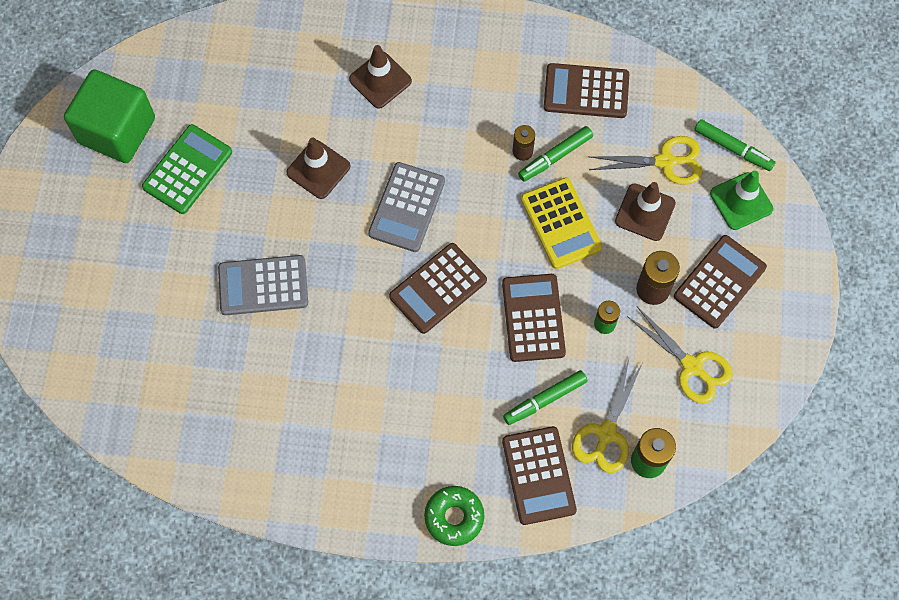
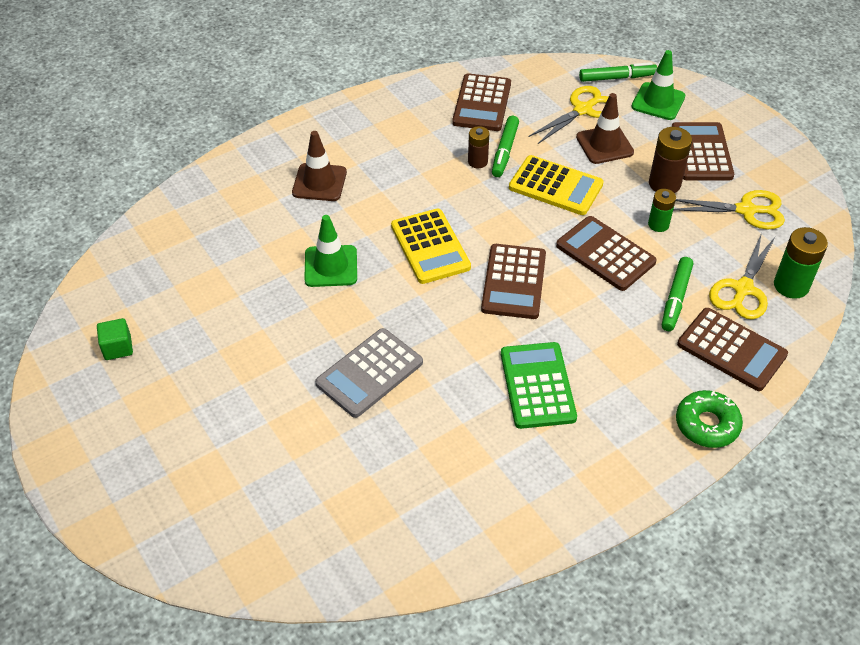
camera: 40 degrees left, 20 degrees down
green cube [64,69,155,163] -> green cube [97,318,133,360], size x0.41
green calculator [142,124,232,214] -> green calculator moved to [501,342,577,429]
brown traffic cone [286,138,350,199] -> green traffic cone [304,215,357,287]
grey calculator [368,162,445,252] -> yellow calculator [391,208,471,284]
brown calculator [544,63,629,118] -> brown calculator turned 45 degrees counterclockwise [452,73,511,131]
yellow scissors [572,360,643,473] -> yellow scissors turned 45 degrees clockwise [709,233,776,320]

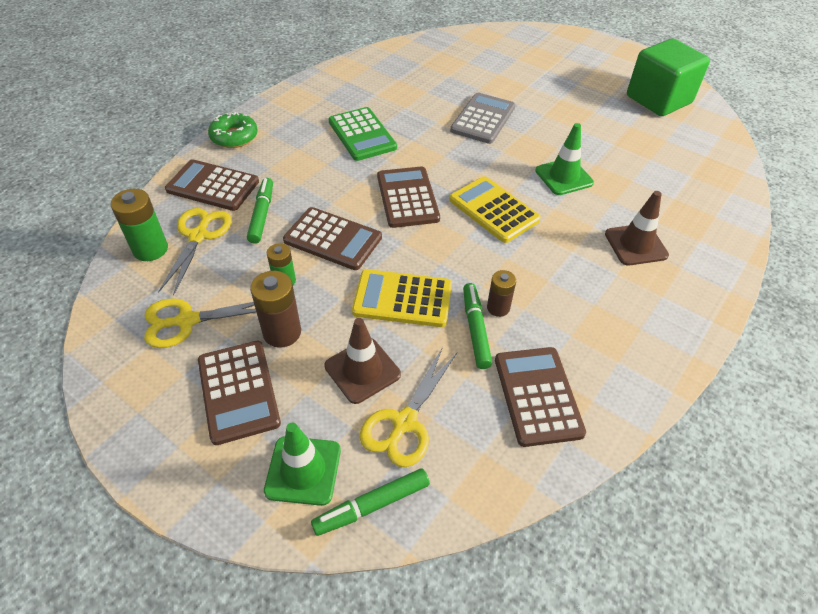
camera: 160 degrees right, 0 degrees up
green cube [97,318,133,360] -> green cube [627,38,710,116], size x2.43

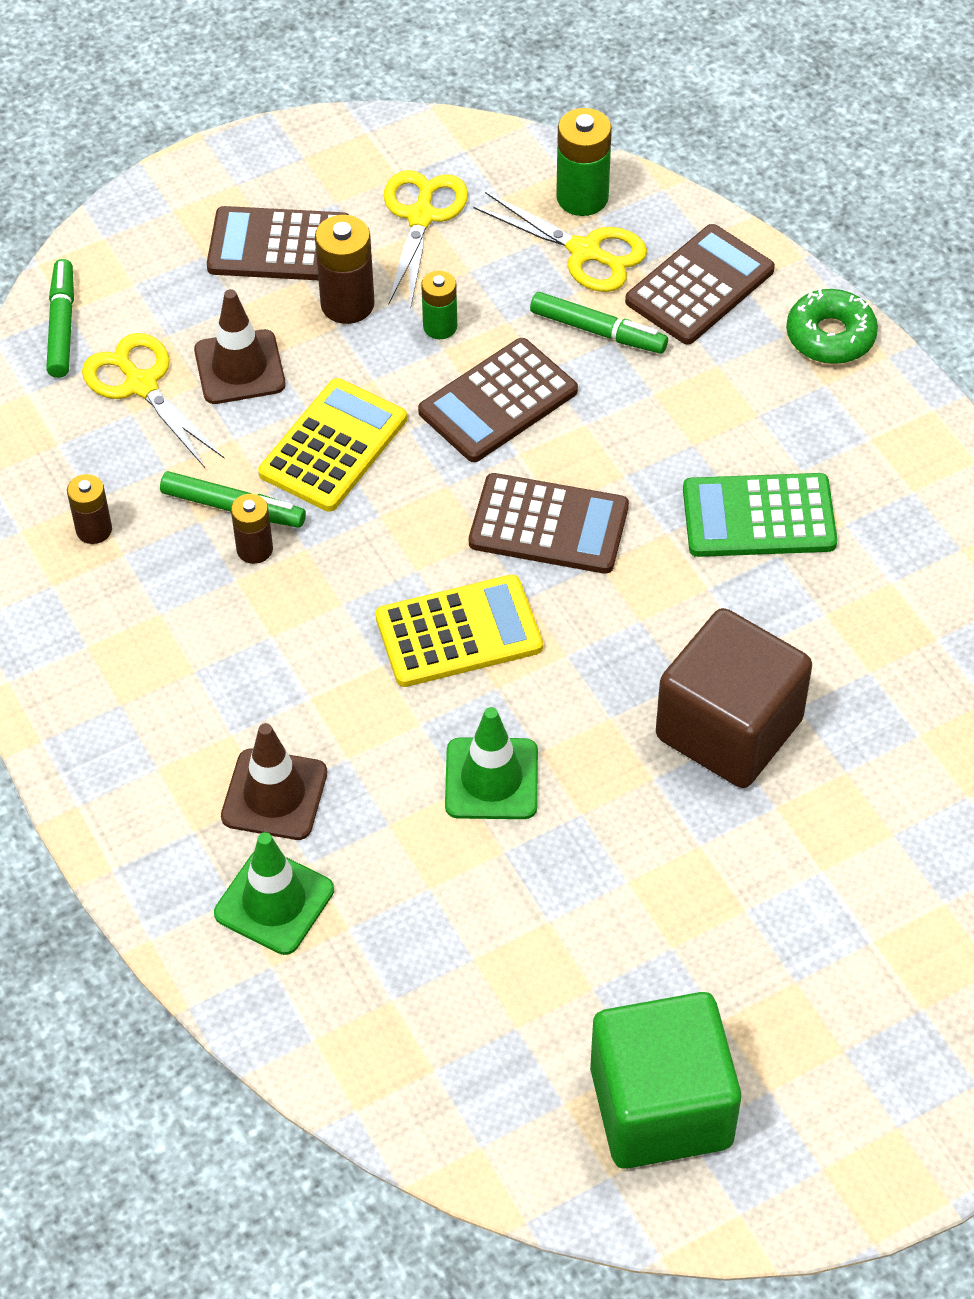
camera: 115 degrees right, 5 degrees up
green traffic cone [264,422,341,506] -> green traffic cone moved to [214,832,334,955]
grey calculator [450,93,515,144] -> brown cube [656,608,812,788]
brown calculator [495,347,586,447] -> brown battery [67,474,112,544]

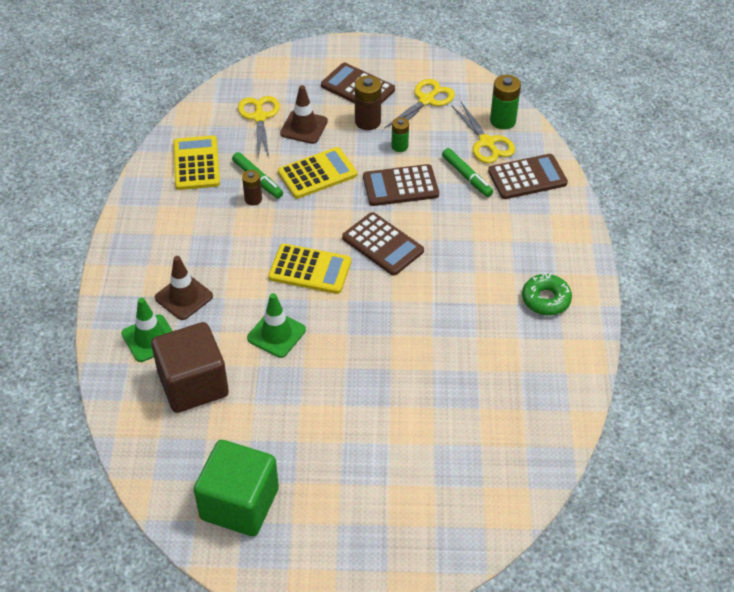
camera: 30 degrees right, 5 degrees down
green marker [46,259,74,378] -> none
brown battery [67,474,112,544] -> yellow calculator [173,135,220,190]
brown cube [656,608,812,788] -> brown cube moved to [151,322,229,413]
green calculator [683,473,837,557] -> none
green donut [786,289,878,364] -> green donut moved to [522,273,572,315]

